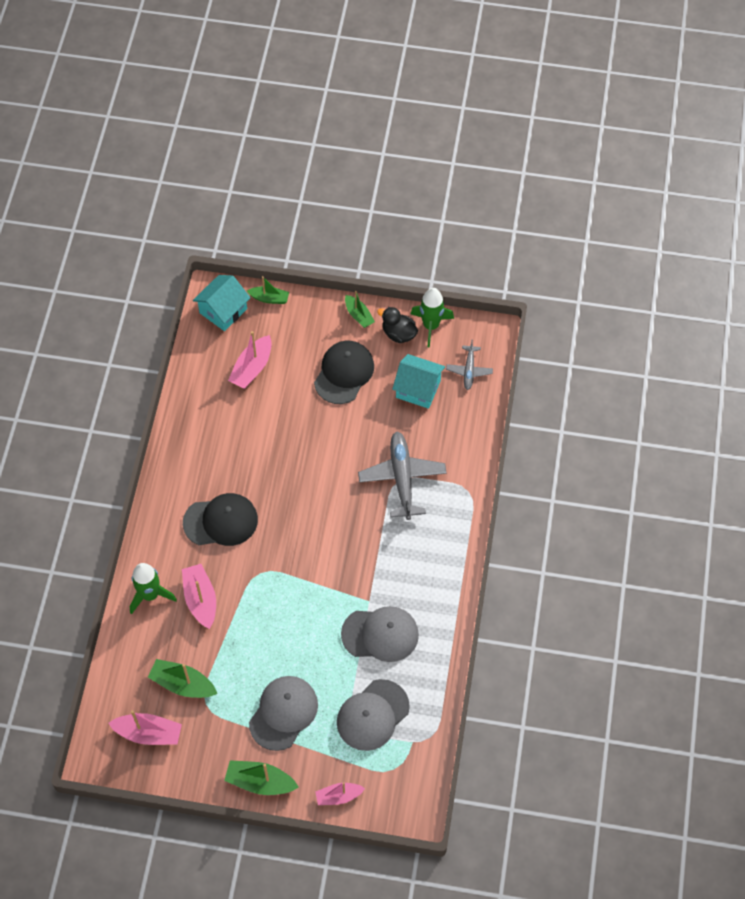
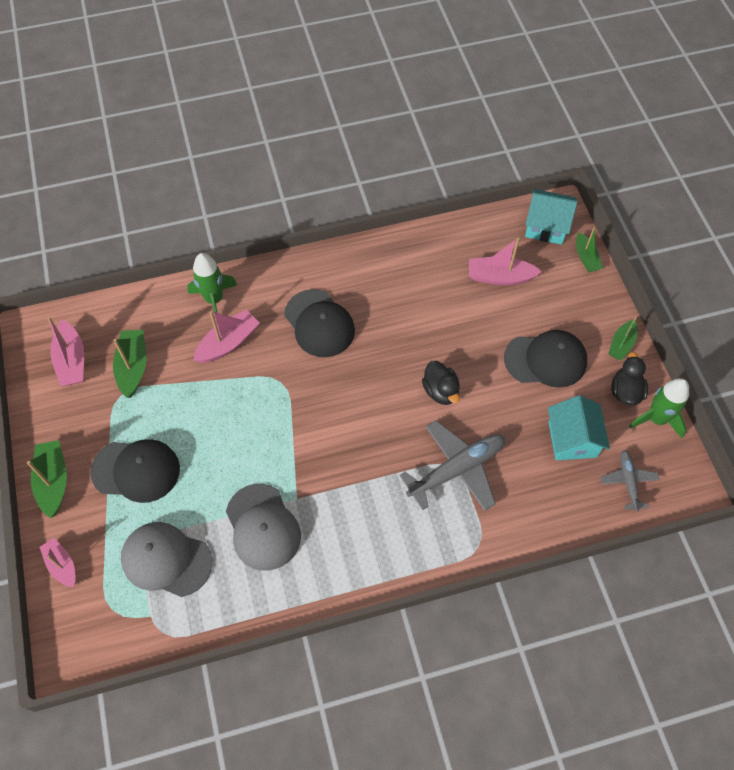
camera: 65 degrees right, 0 degrees up
grey cap [249,676,318,751] -> black cap [90,439,180,503]
grey plane [446,340,493,390] -> grey plane turned 105 degrees clockwise [600,450,659,512]
none -> black duck [422,361,460,405]

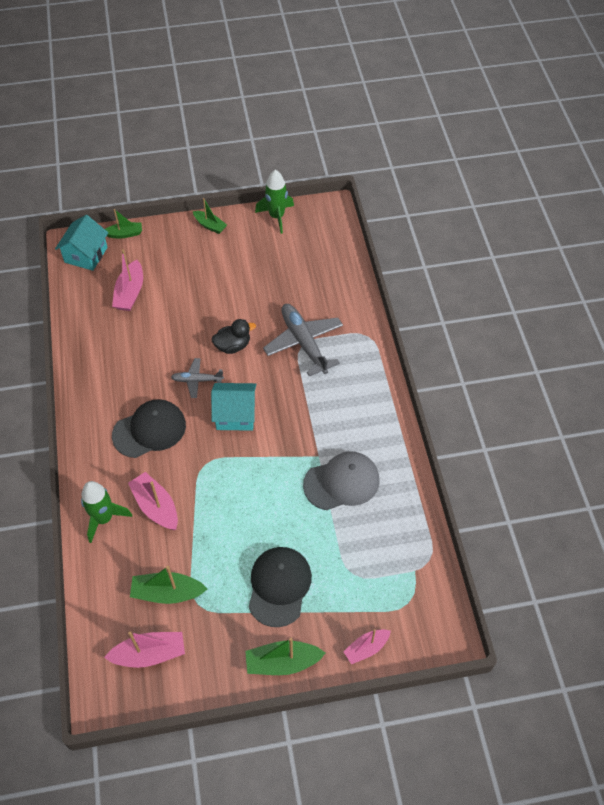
camera: 85 degrees left, 5 degrees down
grey cap [121,522,212,597] -> none
black cap [504,330,587,388] -> none
turquoise house [548,395,610,460] -> turquoise house moved to [211,383,256,431]
grey plane [600,450,659,512] -> grey plane moved to [171,358,224,398]
black duck [611,352,648,405] -> none

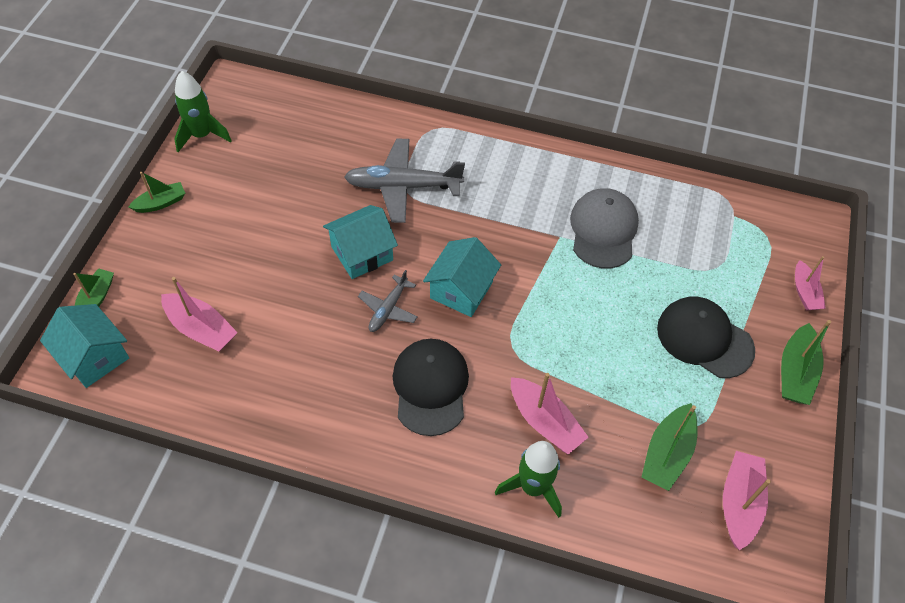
camera: 65 degrees left, 0 degrees up
pink boat [128,472,178,530] -> pink boat turned 120 degrees counterclockwise [511,373,589,455]
black duck [212,319,256,354] -> turquoise house [323,205,398,279]

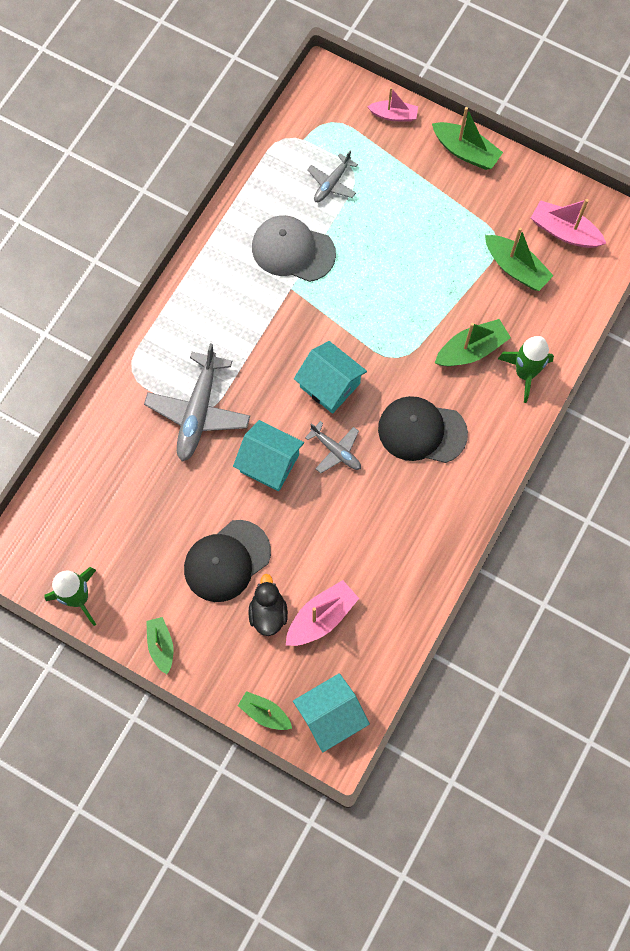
camera: 75 degrees left, 15 degrees up
turquoise house [323,205,398,279] -> turquoise house turned 45 degrees counterclockwise [233,420,304,491]
pink boat [511,373,589,455] -> green boat [435,319,511,366]
black cap [657,297,755,378] -> black cap moved to [184,520,271,602]
none -> black duck [249,574,288,636]
none -> grey plane [307,151,358,202]

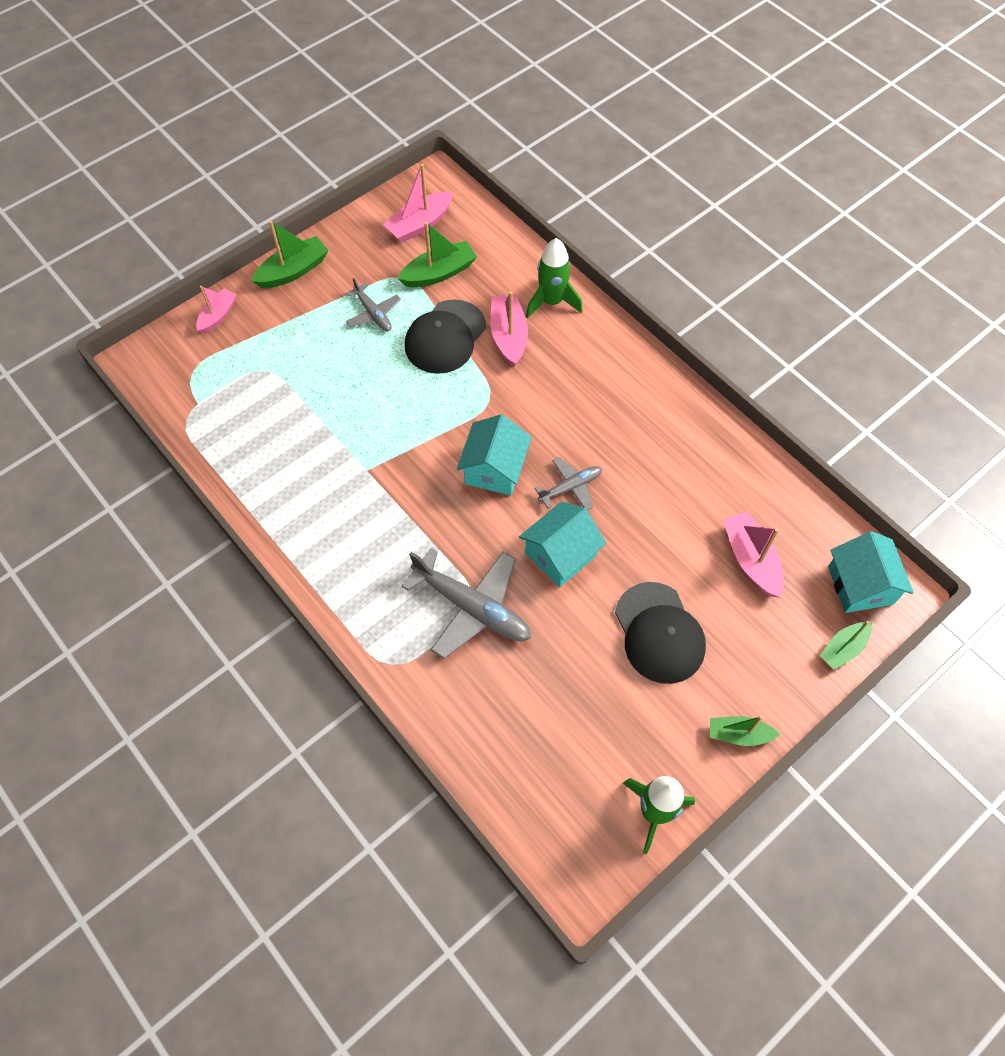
camera: 70 degrees left, 10 degrees down
black duck [249,574,288,636] -> none
grey cap [252,215,336,282] -> none
turquoise house [294,341,367,414] -> turquoise house turned 45 degrees counterclockwise [457,414,532,496]
grey plane [307,151,358,202] -> grey plane moved to [346,278,401,331]
black cap [378,396,468,463] -> black cap moved to [405,300,486,374]
green boat [435,319,511,366] -> pink boat [490,291,528,366]

